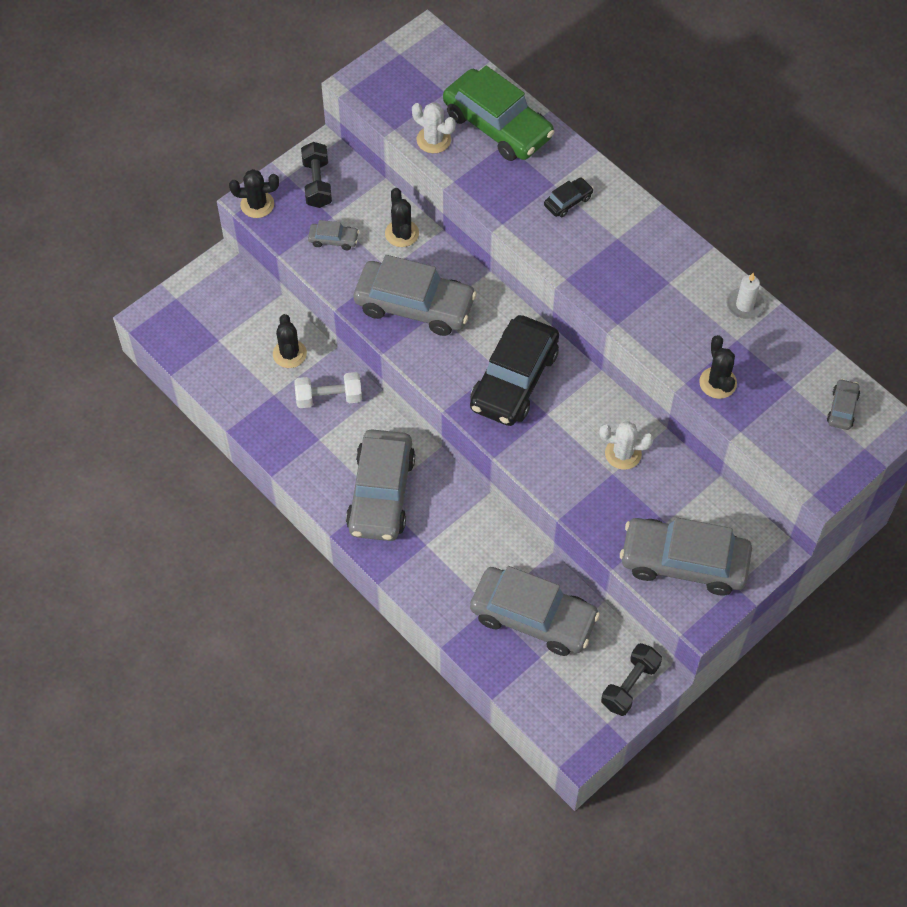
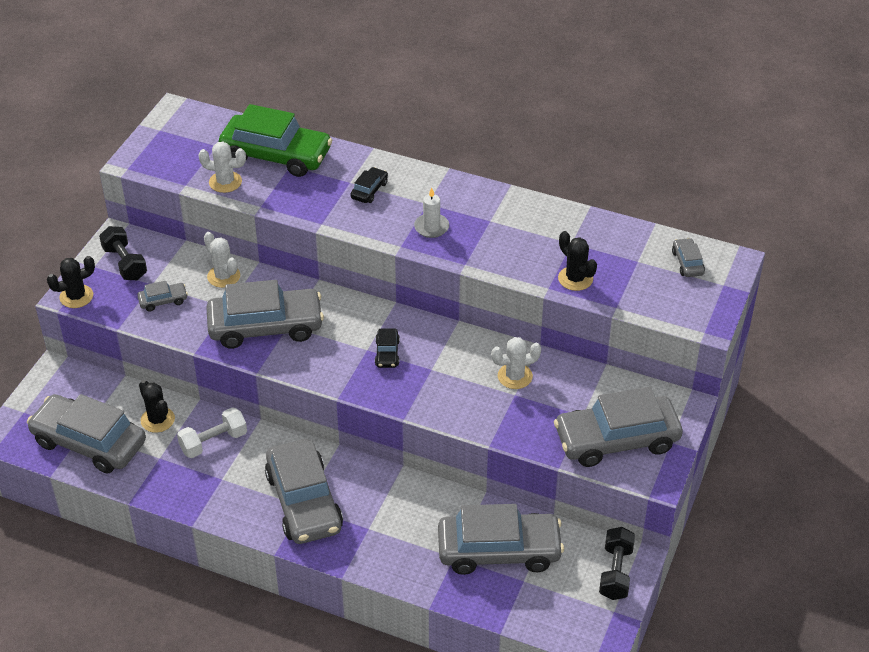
camera: 25 degrees left, 15 degrees down
black cactus [385,188,419,247] -> white cactus [204,232,240,288]
black car [470,315,559,426] -> black car [375,329,400,368], size x0.43
white candle [726,273,765,319] -> white candle moved to [414,188,449,238]
none -> grey car [27,394,146,473]

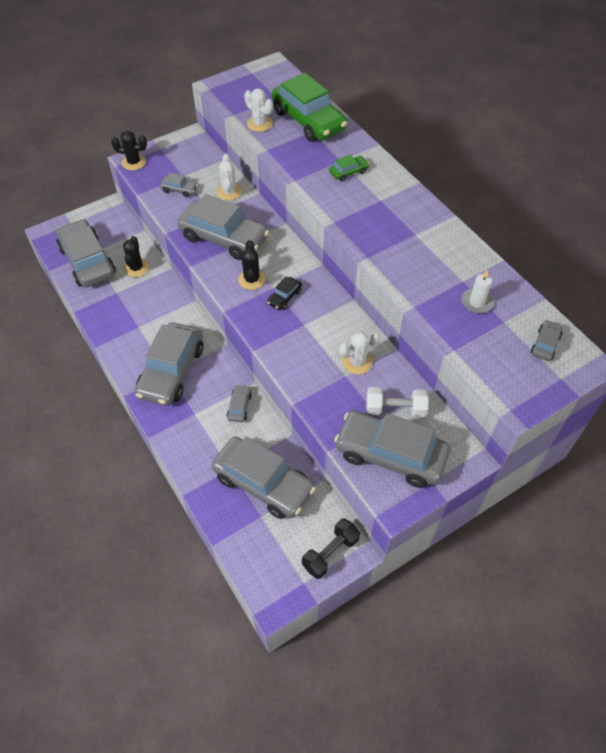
camera: 35 degrees right, 10 degrees up
black dumbbell [99,226,147,280] -> none
white dumbbell [177,407,247,458] -> white dumbbell moved to [366,387,429,418]
black car [350,167,388,203] -> green car [329,154,369,181]
white candle [414,188,449,238] -> white candle moved to [461,270,494,313]
white cactus [491,337,541,389] -> white cactus turned 45 degrees counterclockwise [339,332,380,374]
black cactus [558,231,597,291] -> black cactus moved to [238,240,266,290]
none -> grey car [227,385,252,423]

